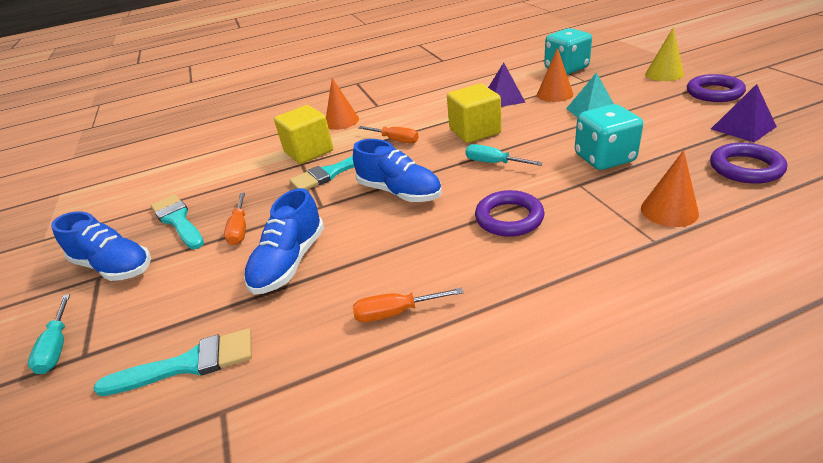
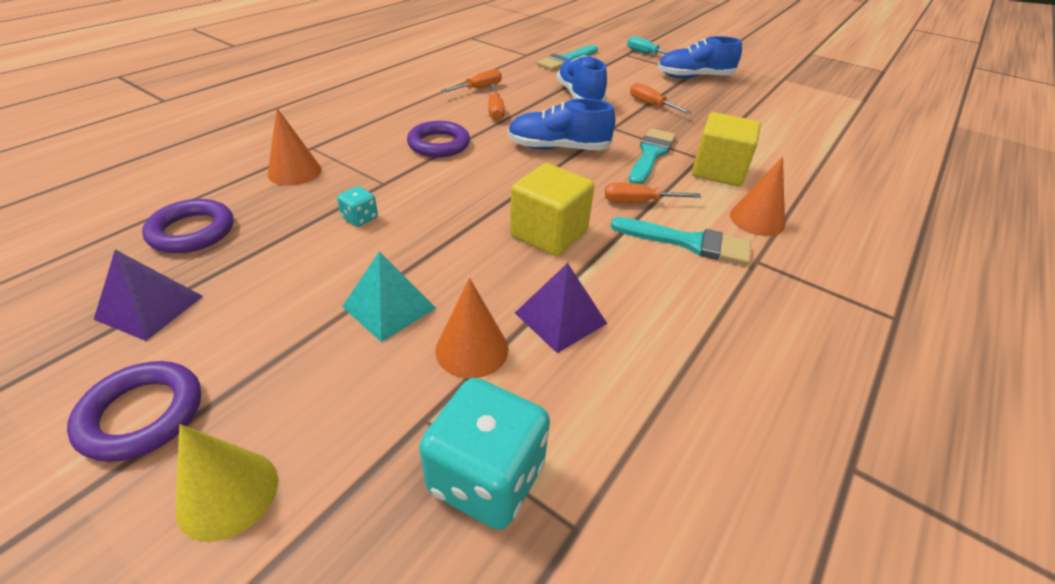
camera: 140 degrees right, 5 degrees up
turquoise brush [151,194,204,249] -> turquoise brush moved to [610,217,751,265]
turquoise screwdriver [465,144,543,166] -> none
turquoise dice [575,104,643,170] -> turquoise dice [337,186,378,227], size x0.47
none -> orange screwdriver [488,84,505,120]

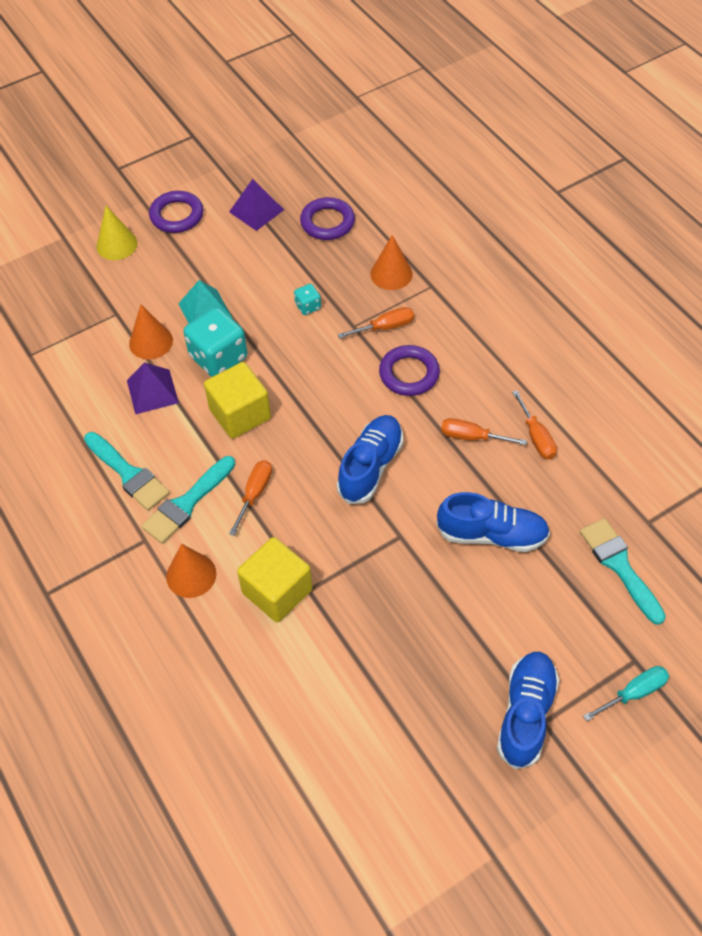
camera: 115 degrees right, 15 degrees up
turquoise dice [419,378,550,530] -> turquoise dice moved to [184,307,247,377]
turquoise brush [629,128,676,184] -> turquoise brush moved to [84,432,170,511]
orange screwdriver [630,83,692,114] -> orange screwdriver moved to [338,307,414,338]

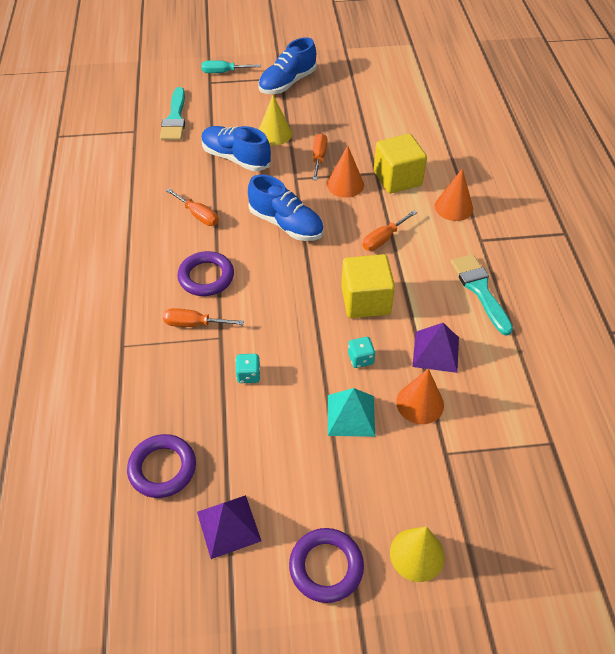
camera: 155 degrees left, 5 degrees down
turquoise brush [141,456,235,544] -> none
turquoise dice [184,307,247,377] -> turquoise dice [348,337,375,368], size x0.47
blue shoe [337,415,403,504] -> blue shoe turned 105 degrees counterclockwise [248,175,324,241]
orange cone [371,235,413,290] -> orange cone moved to [327,145,364,198]
orange screwdriver [512,390,557,459] -> orange screwdriver moved to [313,133,327,180]
none -> yellow cone [259,95,292,145]

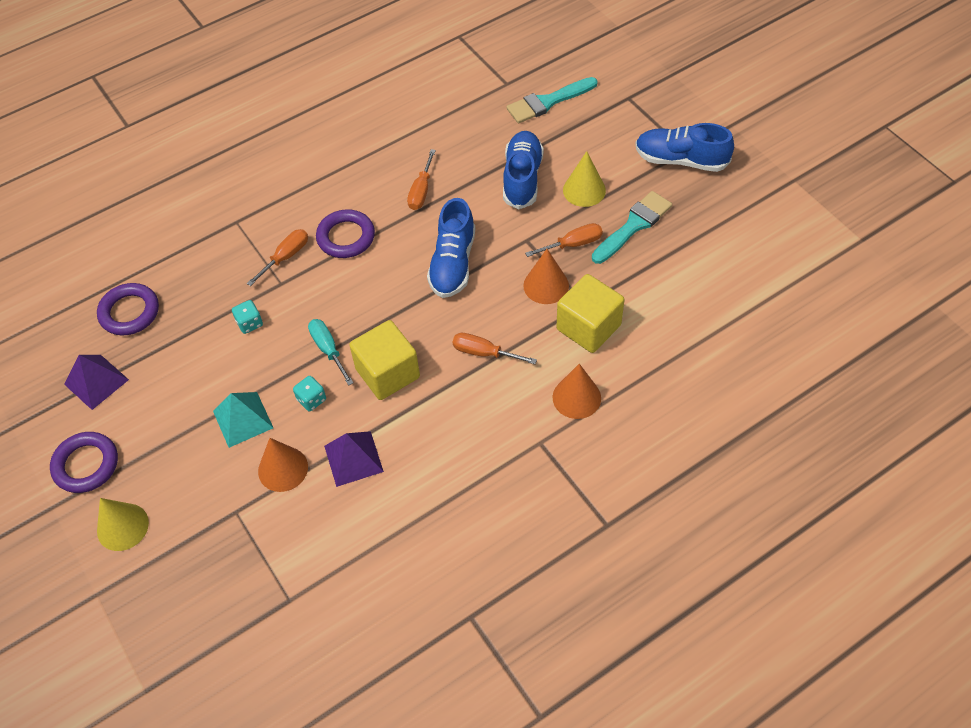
camera: 65 degrees right, 5 degrees up
orange screwdriver [163,308,244,327] -> orange screwdriver turned 60 degrees clockwise [247,229,308,286]
turquoise screwdriver [201,60,261,73] -> turquoise screwdriver moved to [308,319,354,386]
turquoise brush [451,254,513,336] -> turquoise brush moved to [592,191,672,264]

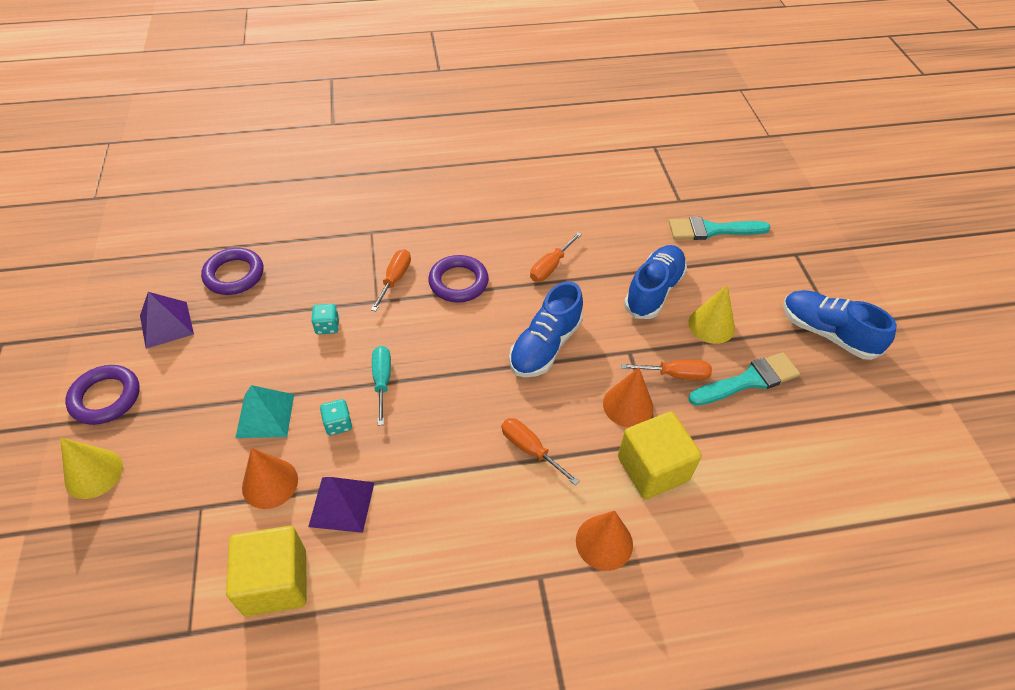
camera: 20 degrees right, 5 degrees down
orange screwdriver [247,229,308,286] -> orange screwdriver turned 45 degrees counterclockwise [371,249,411,312]
yellow cube [349,320,420,400] -> yellow cube moved to [226,526,307,616]

